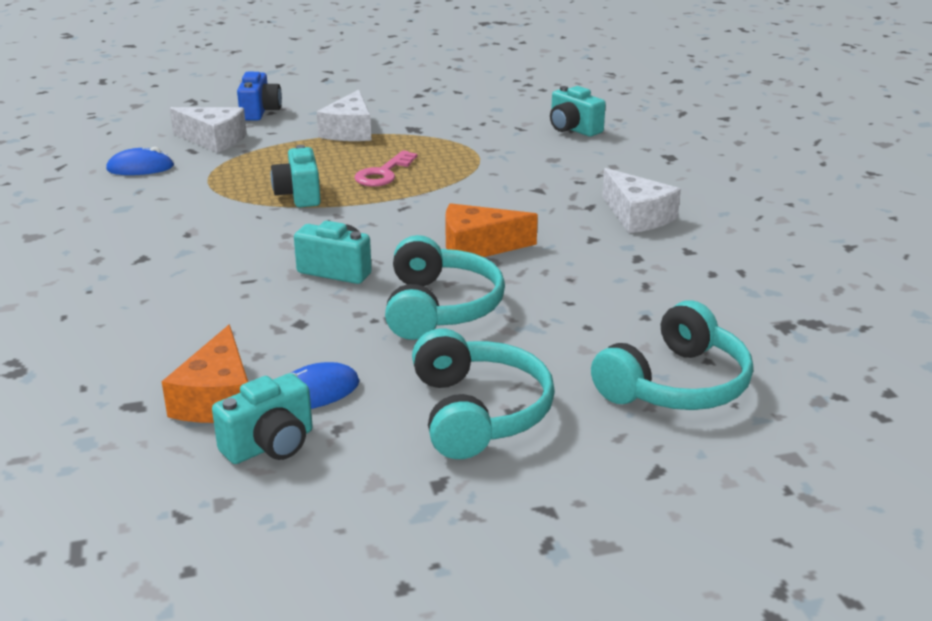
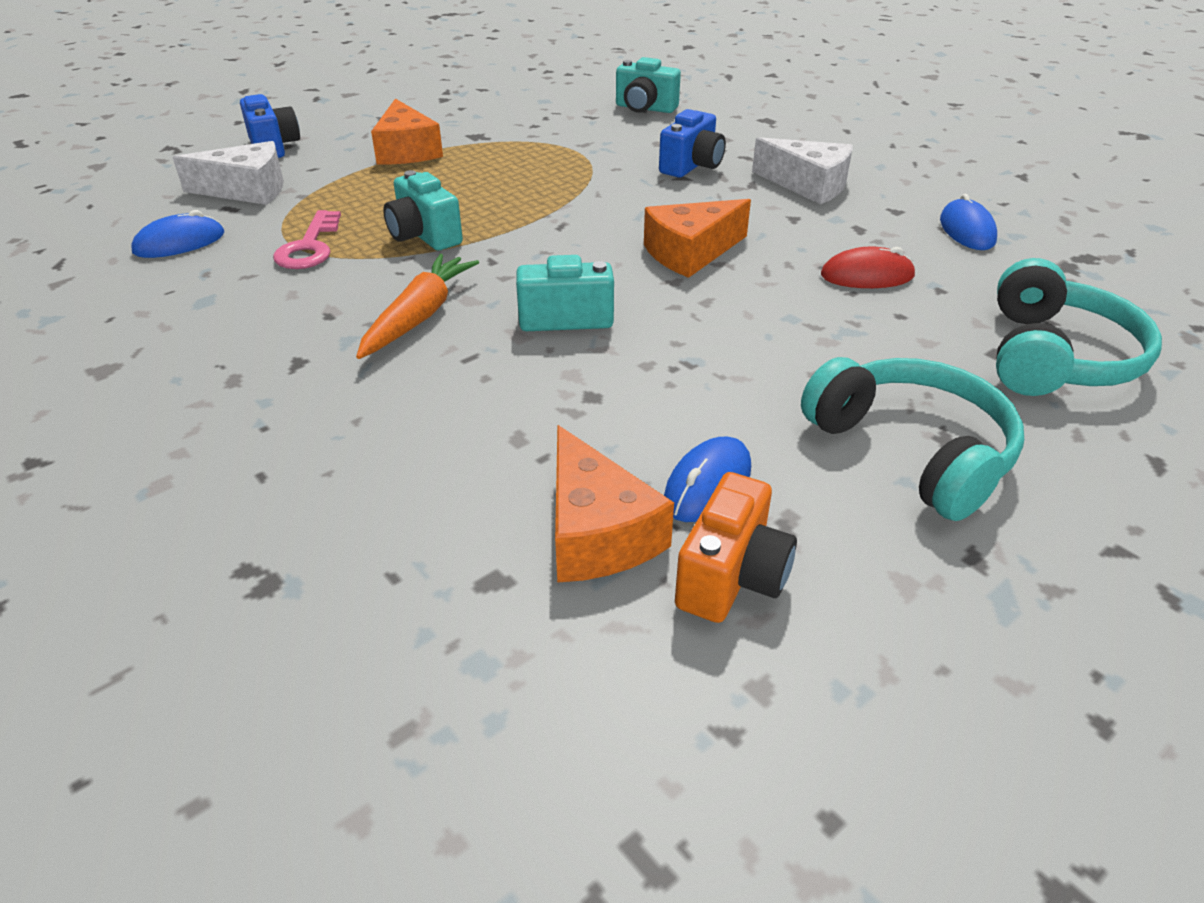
camera: 25 degrees left, 10 degrees up
turquoise camera [212,373,313,464] -> orange camera [675,472,797,623]
white cheese [317,90,372,141] -> orange cheese [371,99,443,164]
pink key [354,150,418,187] -> pink key moved to [273,210,341,269]
turquoise headphones [385,235,505,340] -> none
none -> orange carrot [356,254,479,359]
none -> blue camera [659,109,726,178]
none -> red mouse [821,247,915,288]
none -> blue mouse [940,194,997,250]

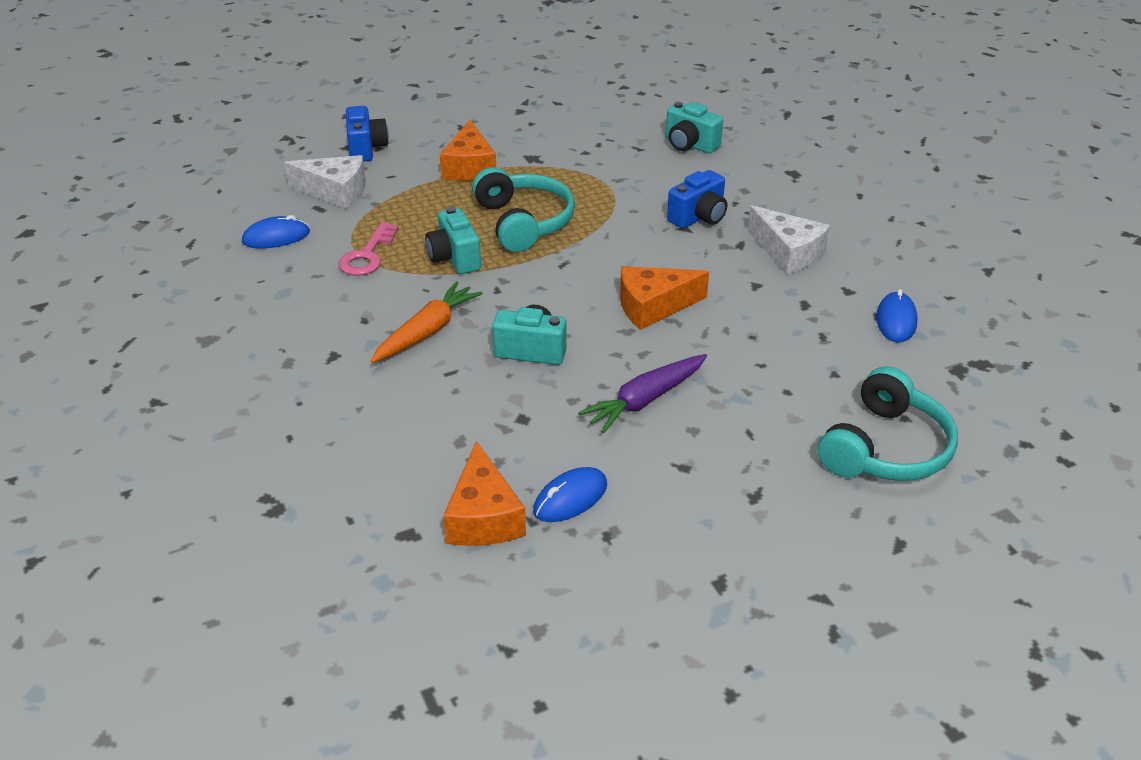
camera: 15 degrees right, 0 degrees up
orange camera [675,472,797,623] -> none
turquoise headphones [801,357,1024,521] -> turquoise headphones moved to [472,167,575,252]
red mouse [821,247,915,288] -> none
none -> purple carrot [578,354,707,433]

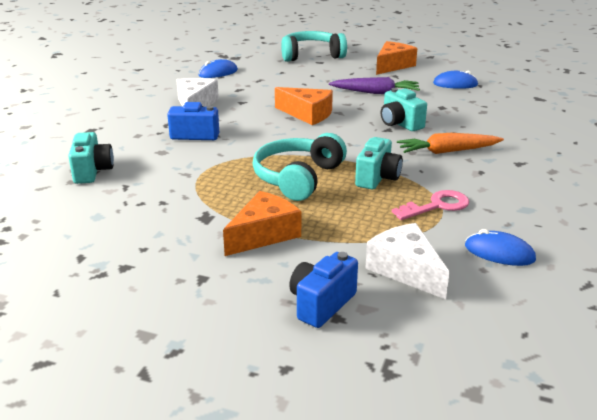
camera: 135 degrees left, 10 degrees down
orange cheese [443,441,526,546] -> orange cheese moved to [376,41,417,75]

